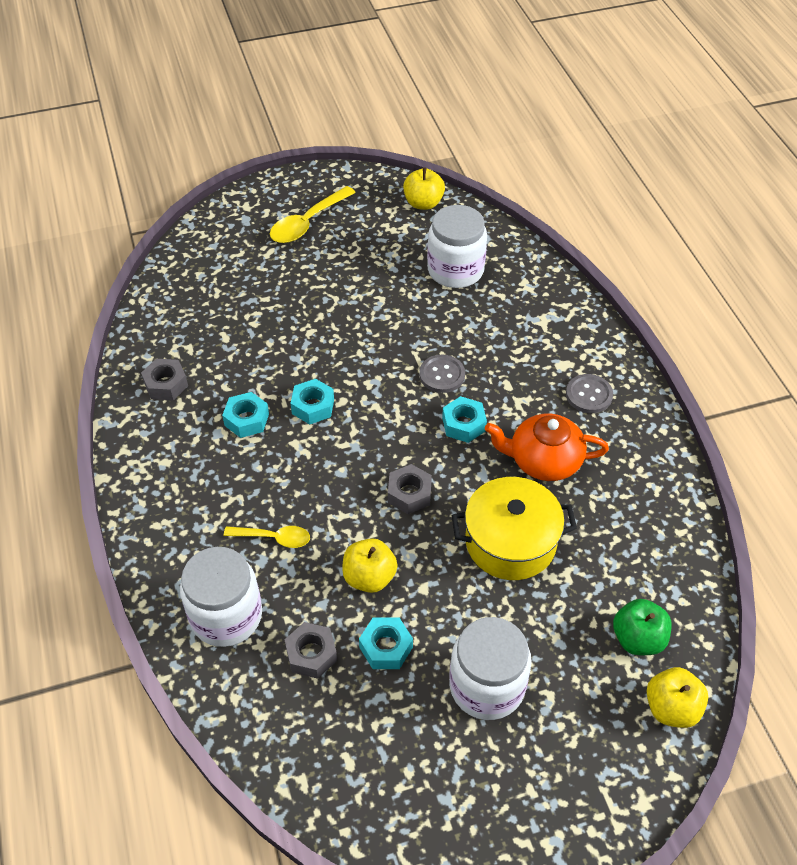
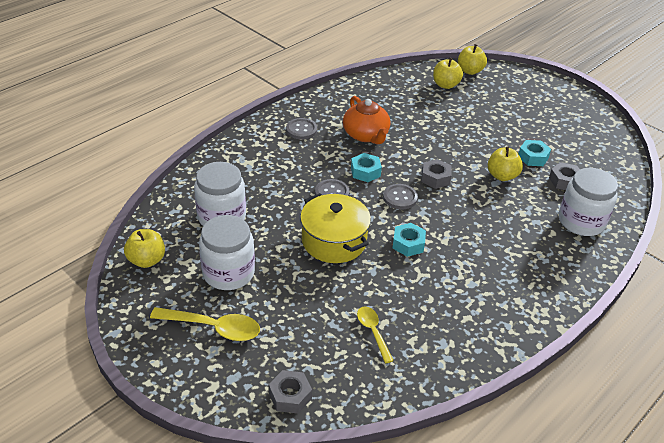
camera: 120 degrees left, 10 degrees down
grey nut [141,359,188,400] -> grey nut moved to [269,370,312,414]
turquoise nut [222,392,269,438] -> none
yellow spoon [224,526,310,548] -> yellow spoon moved to [357,306,394,363]
white jar [449,617,532,720] -> white jar moved to [199,215,255,290]
yellow pot [452,477,577,580] -> yellow pot moved to [300,193,371,263]
green apple [613,599,672,655] -> yellow apple [433,58,463,89]
none -> grey button [383,184,418,209]

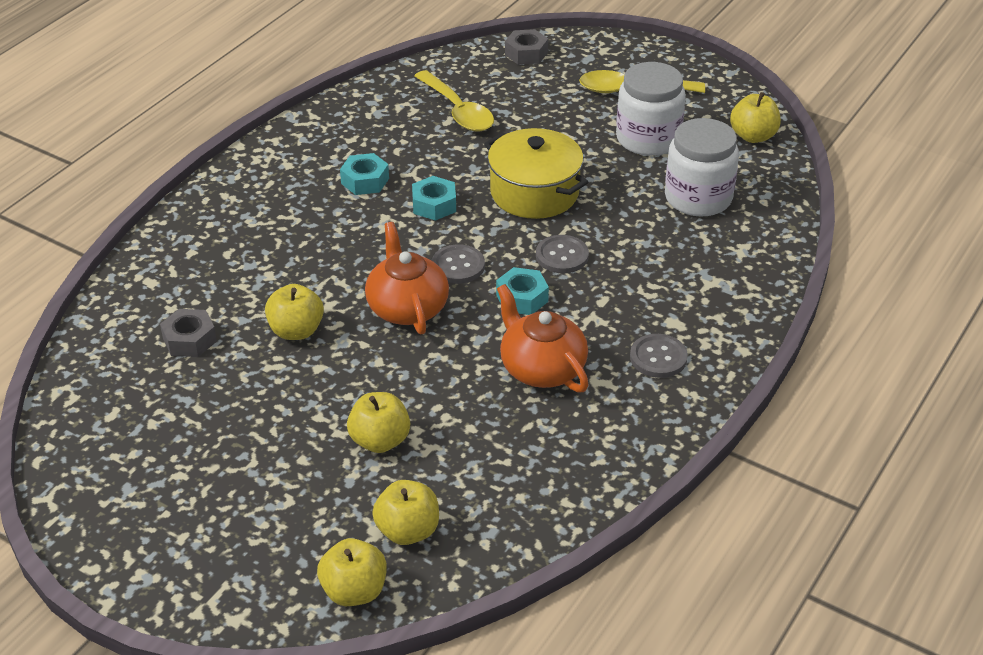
camera: 170 degrees right, 0 degrees up
yellow spoon [357,306,394,363] -> yellow spoon [414,70,494,132], size x1.60
grey nut [422,159,451,189] -> orange teapot [365,222,449,334]
turquoise nut [519,140,551,166] -> turquoise nut moved to [340,153,389,195]
white jar [559,168,618,236] -> none
none -> yellow apple [347,392,410,453]

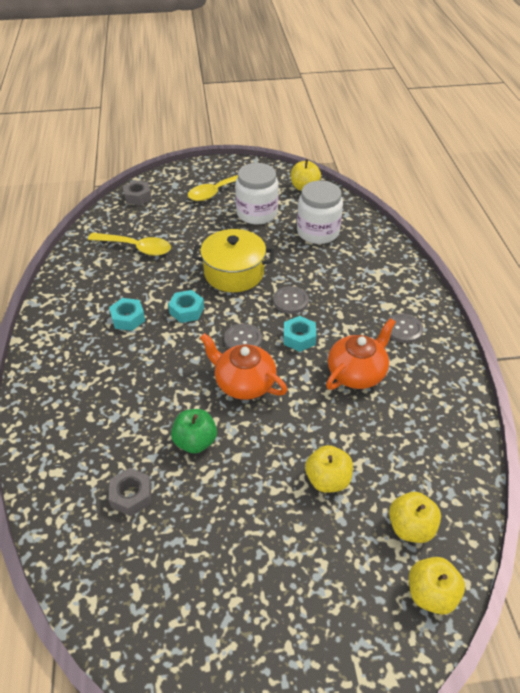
camera: 40 degrees left, 5 degrees up
yellow apple [265,284,324,340] -> green apple [171,409,217,453]
orange teapot [497,284,589,393] -> orange teapot turned 120 degrees clockwise [326,318,396,390]

